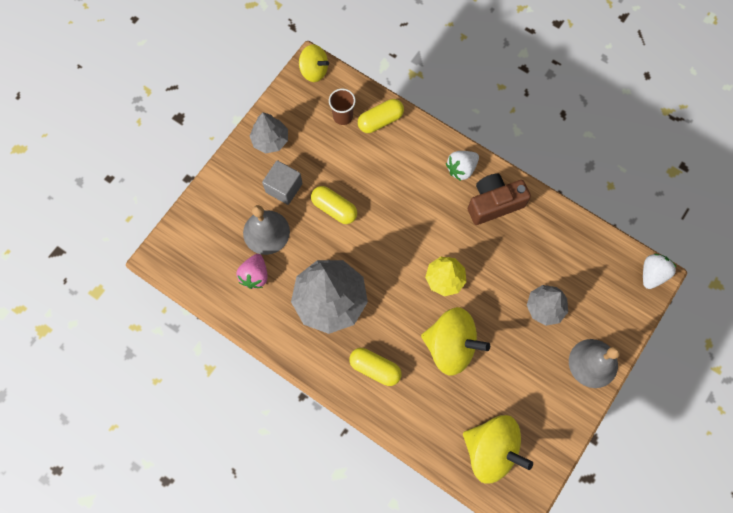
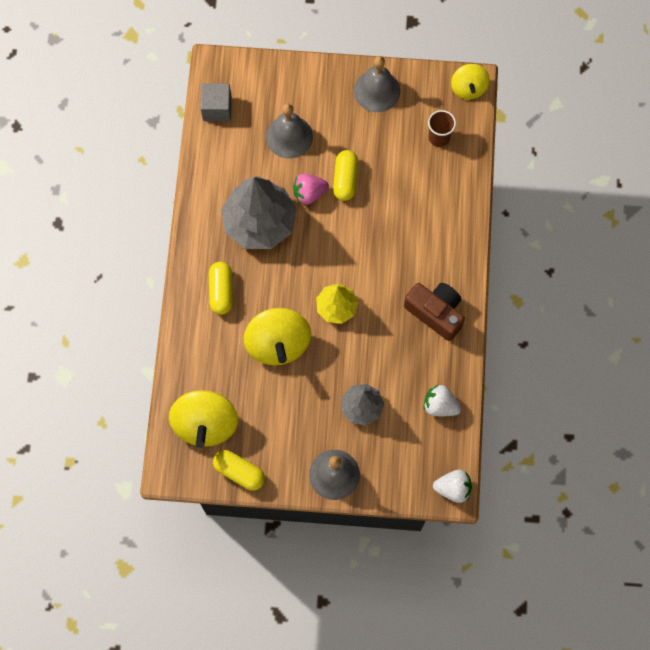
camera: 60 degrees right, 0 degrees up
pink strawberry [236,254,268,289] -> pink strawberry moved to [293,174,329,205]
grey tree [250,112,288,153] -> grey bell [354,56,400,112]
grey cube [262,160,303,205] -> grey cube moved to [200,83,232,121]
yellow capsule [358,99,404,133] -> yellow capsule moved to [213,450,265,491]
white strawberry [446,151,479,181] -> white strawberry moved to [423,385,461,416]

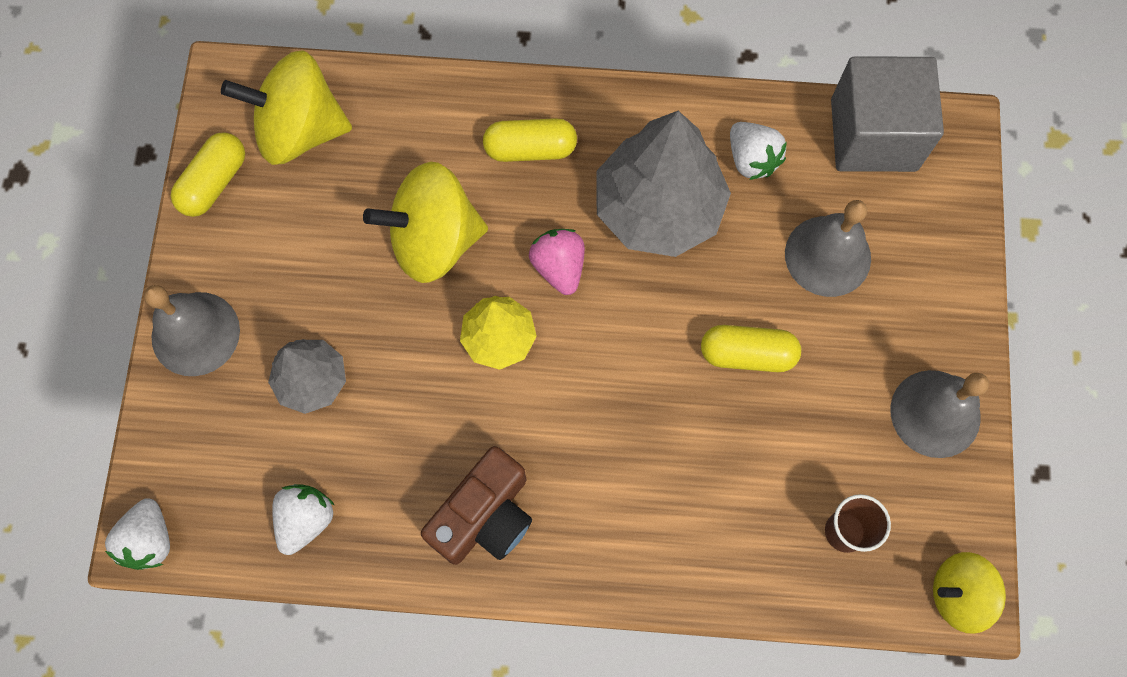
camera: 90 degrees right, 0 degrees up
grey cube [200,83,232,121] -> grey cube [831,56,944,172], size x1.65
pink strawberry [293,174,329,205] -> pink strawberry moved to [529,229,585,295]
none -> white strawberry [730,122,787,180]

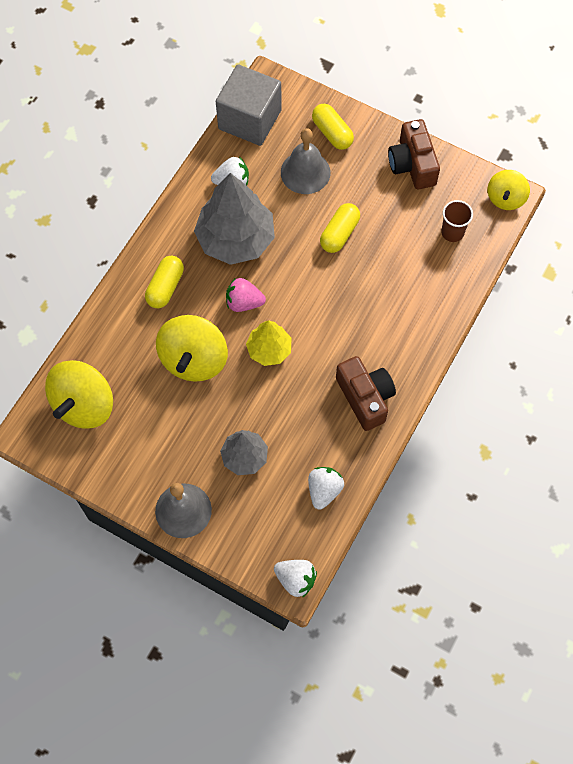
camera: 65 degrees left, 5 degrees down
yellow capsule [171,132,245,217] -> yellow capsule moved to [312,104,354,150]
white strawberry [272,484,334,555] -> white strawberry turned 60 degrees clockwise [308,467,344,509]
grey bell [891,370,989,458] -> brown camera [388,119,440,189]

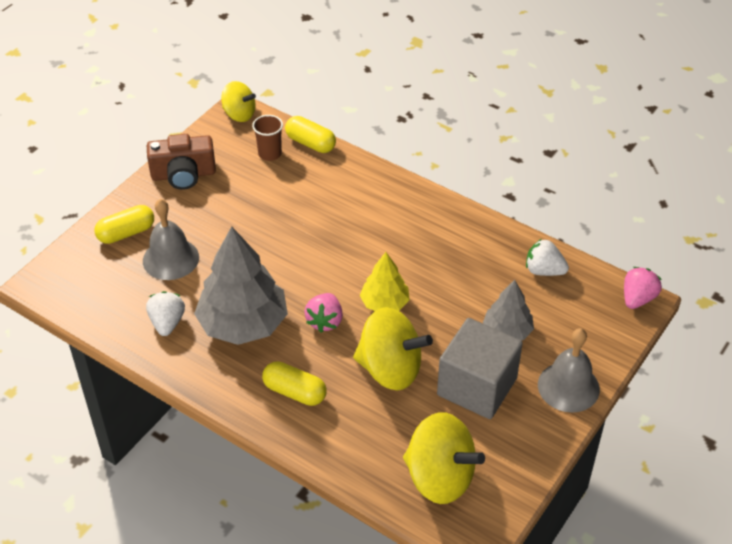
camera: 85 degrees left, 20 degrees down
grey cube [216,65,281,146] -> grey cube moved to [437,318,523,419]
white strawberry [274,560,317,598] -> pink strawberry [624,267,662,309]
yellow capsule [320,203,360,253] -> yellow capsule moved to [285,116,336,153]
brown camera [336,356,396,431] -> none

